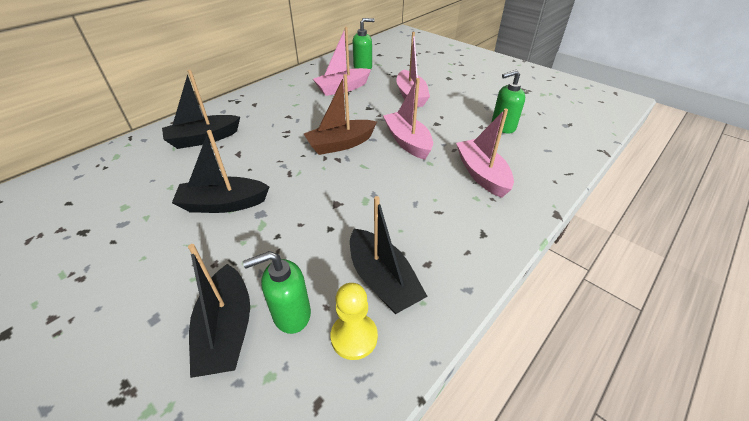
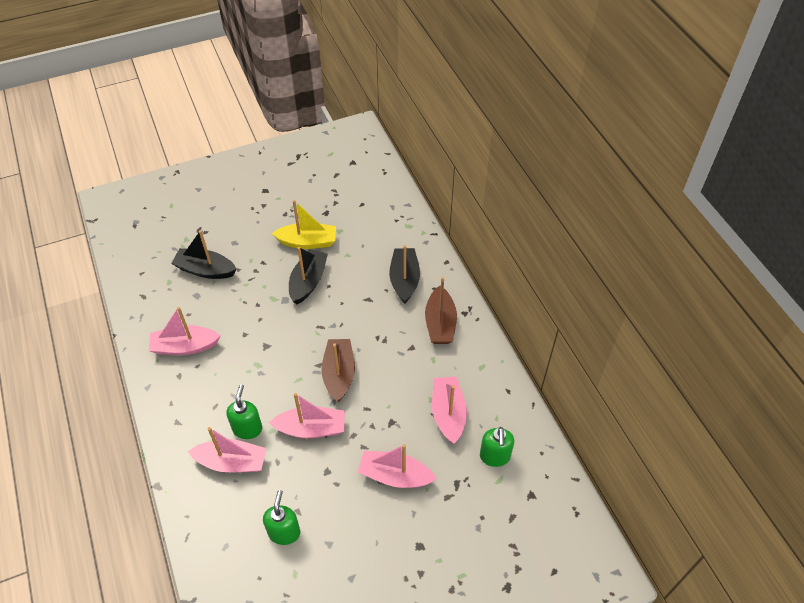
camera: 115 degrees right, 10 degrees up
green soap dispenser [243,251,311,334] -> green soap dispenser moved to [226,384,262,439]
yellow pawn [330,283,378,360] -> none
black boat [350,196,428,314] -> pink boat [149,307,221,355]
none -> yellow boat [272,200,336,249]
none -> brown boat [425,277,457,344]

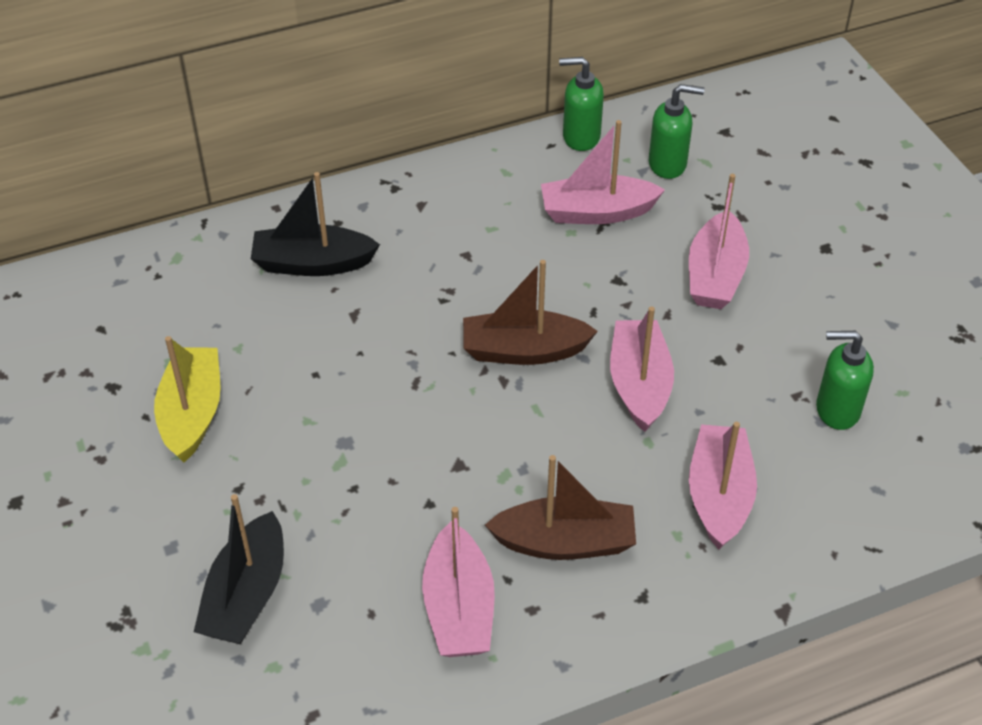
camera: 90 degrees left, 5 degrees down
green soap dispenser [226,384,262,439] -> green soap dispenser moved to [559,57,604,151]
black boat [289,247,328,304] -> none
brown boat [425,277,457,344] -> brown boat moved to [485,455,636,560]

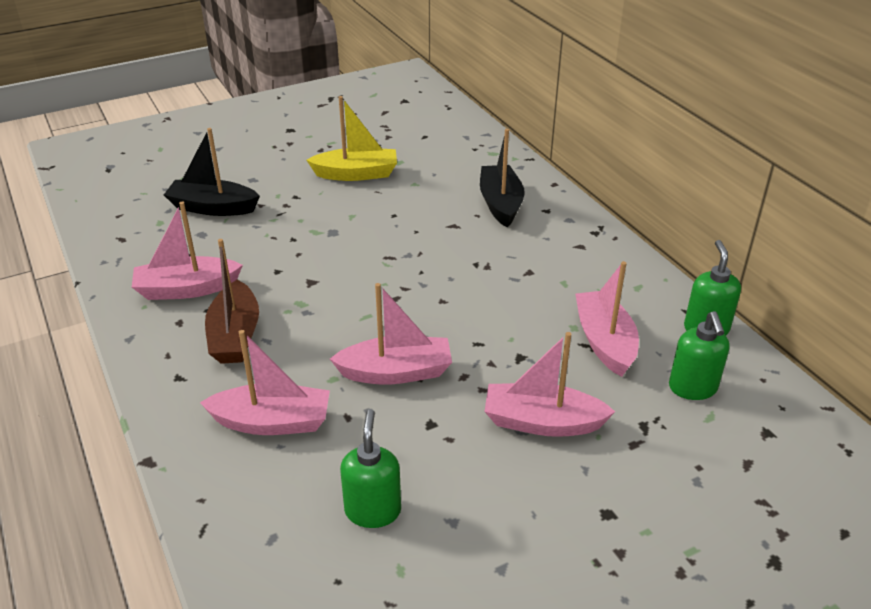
camera: 85 degrees right, 10 degrees down
brown boat [463,260,598,365] -> none

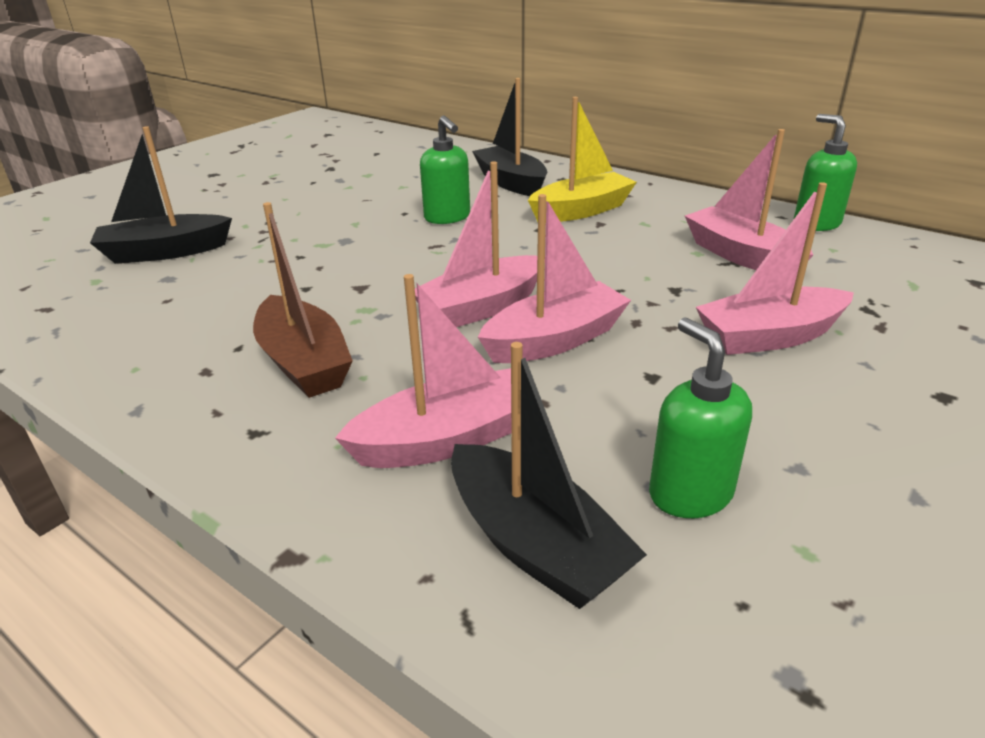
camera: 25 degrees left, 5 degrees down
pink boat [132,202,243,300] -> pink boat moved to [415,161,537,327]
yellow boat [306,96,397,181] -> yellow boat moved to [528,97,637,222]
green soap dispenser [669,311,730,400] -> green soap dispenser moved to [420,115,470,224]
none -> black boat [451,342,647,609]

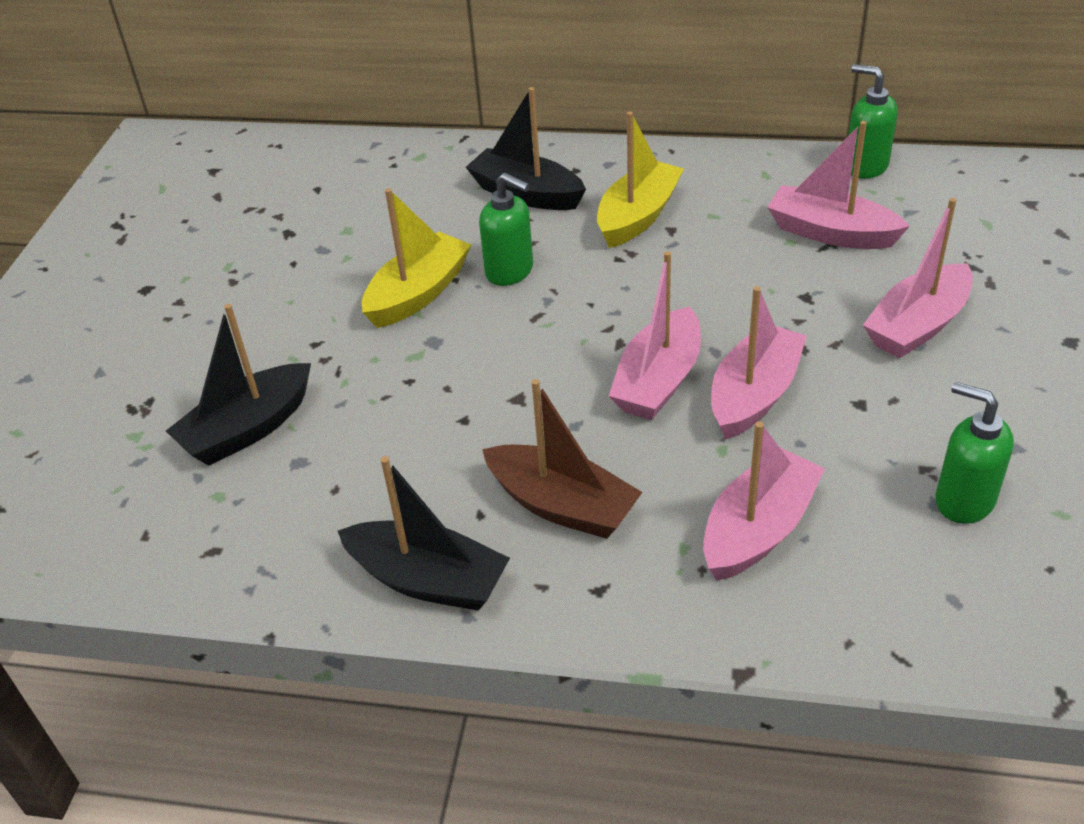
camera: 25 degrees left, 10 degrees up
black boat [451,342,647,609] -> black boat moved to [338,456,510,611]
none -> yellow boat [362,188,471,328]

